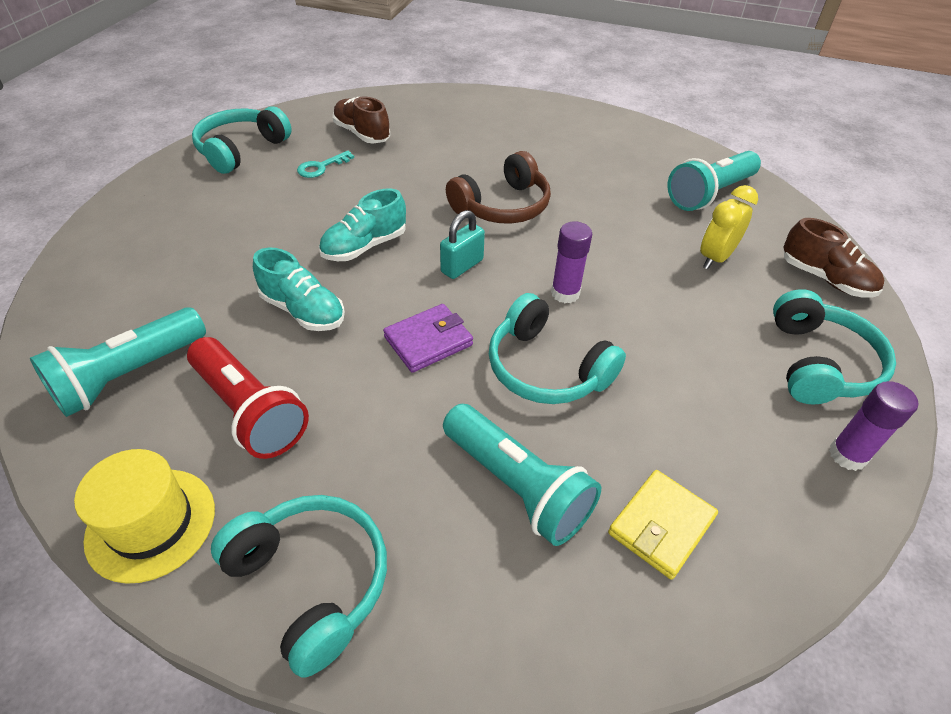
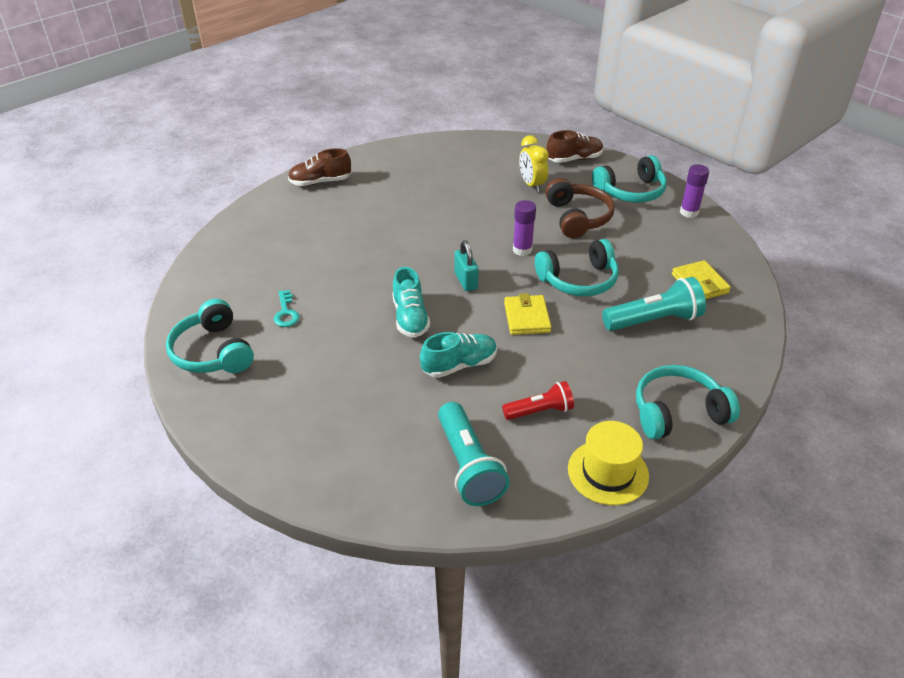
camera: 60 degrees left, 5 degrees down
red flashlight [187,337,309,459] -> red flashlight [502,381,574,420], size x0.63
brown shoe [333,97,390,144] -> brown shoe moved to [288,148,351,186]
purple wallet [383,304,473,373] -> yellow wallet [504,293,551,335]
brown headphones [446,151,551,223] -> brown headphones moved to [545,178,615,238]
turquoise flashlight [667,151,761,211] -> none
turquoise headphones [773,289,896,405] -> turquoise headphones turned 120 degrees clockwise [592,155,667,203]

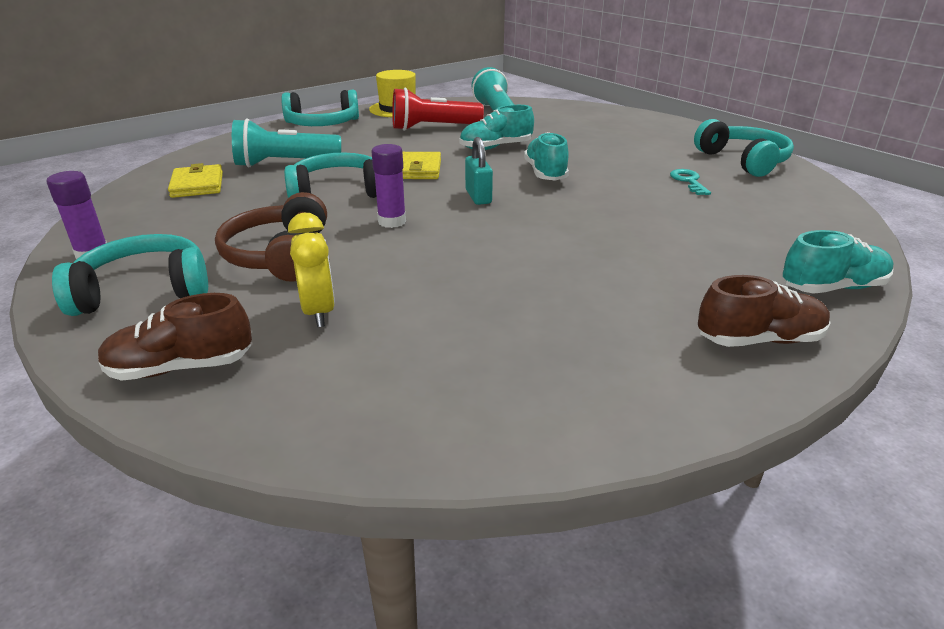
camera: 175 degrees left, 10 degrees down
red flashlight [502,381,574,420] -> red flashlight [392,88,484,131], size x1.58
none -> turquoise shoe [781,230,893,294]

